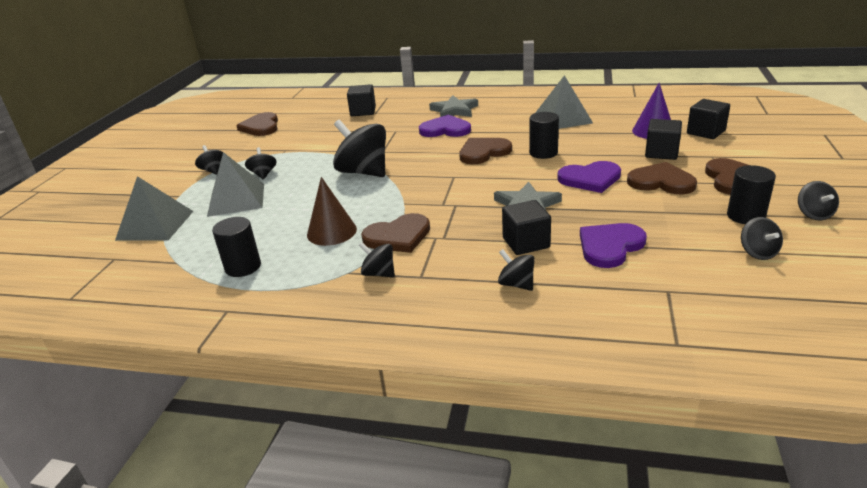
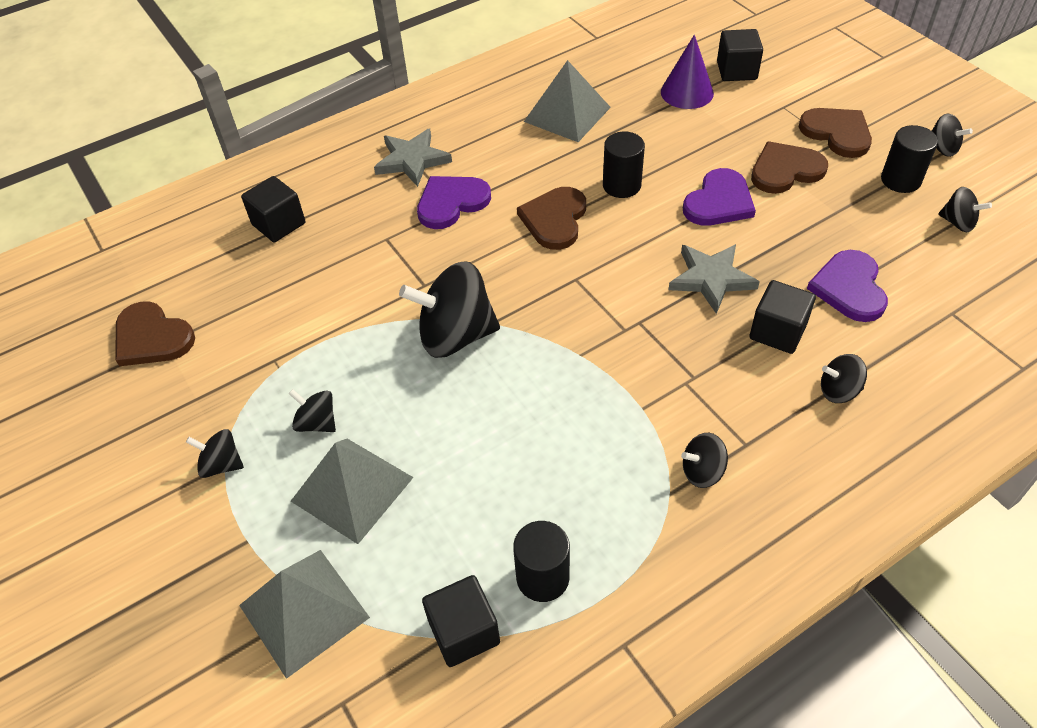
camera: 45 degrees left, 20 degrees up
brown cone [307,177,357,246] -> none
brown heart [361,213,430,253] -> none
black cube [645,119,682,160] -> black cube moved to [422,575,500,667]

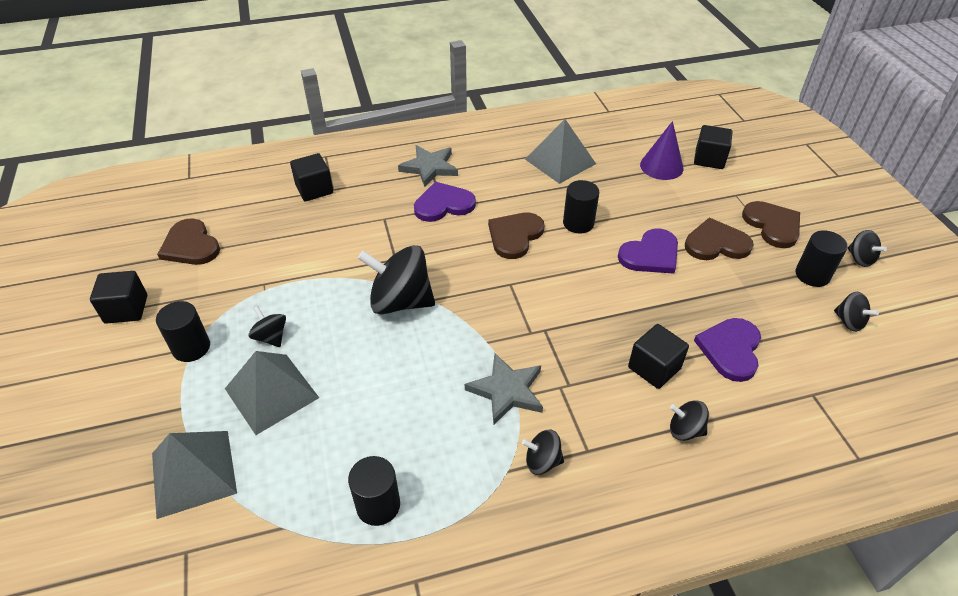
camera: 15 degrees right, 5 degrees down
black spinning top [186,429,244,478] -> black cylinder [156,301,210,362]
black cube [422,575,500,667] -> black cube moved to [90,271,147,324]
grey star [669,244,760,314] -> grey star moved to [465,353,543,425]

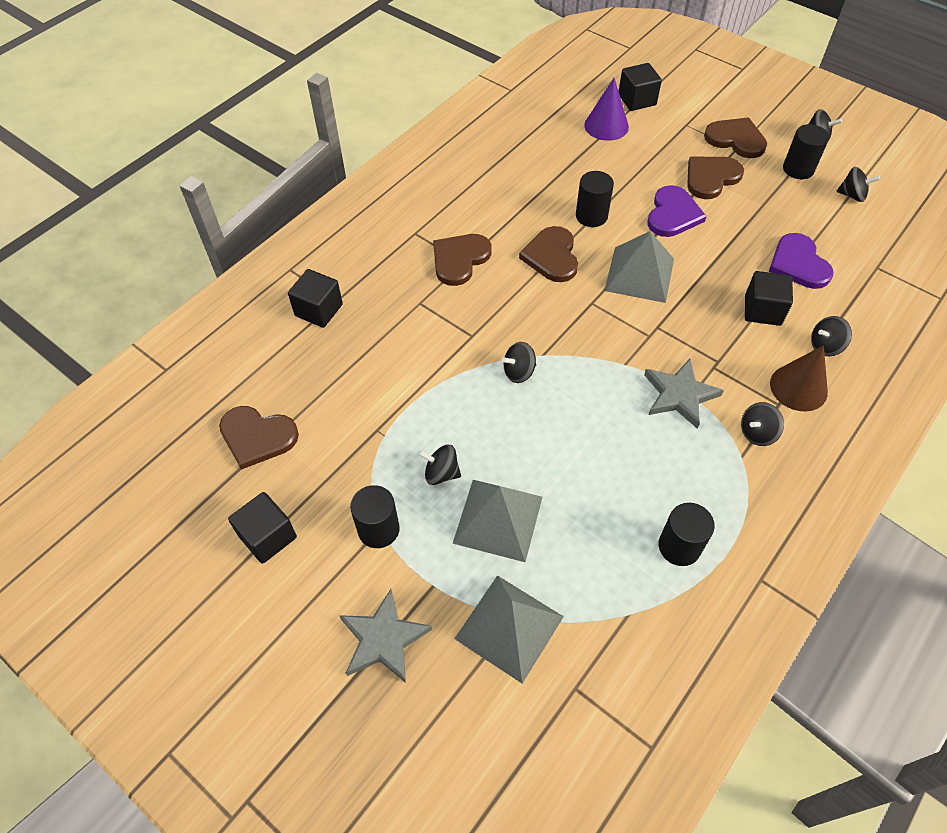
camera: 35 degrees left, 10 degrees up
black spinning top [358,245,435,314] -> black spinning top [502,342,536,383], size x0.49
grey star [398,145,458,187] -> grey star moved to [339,589,432,683]
purple heart [414,182,476,222] -> brown heart [433,234,492,286]
grey pyramid [525,119,596,184] -> grey pyramid moved to [604,231,674,303]
none -> brown cone [770,345,828,412]

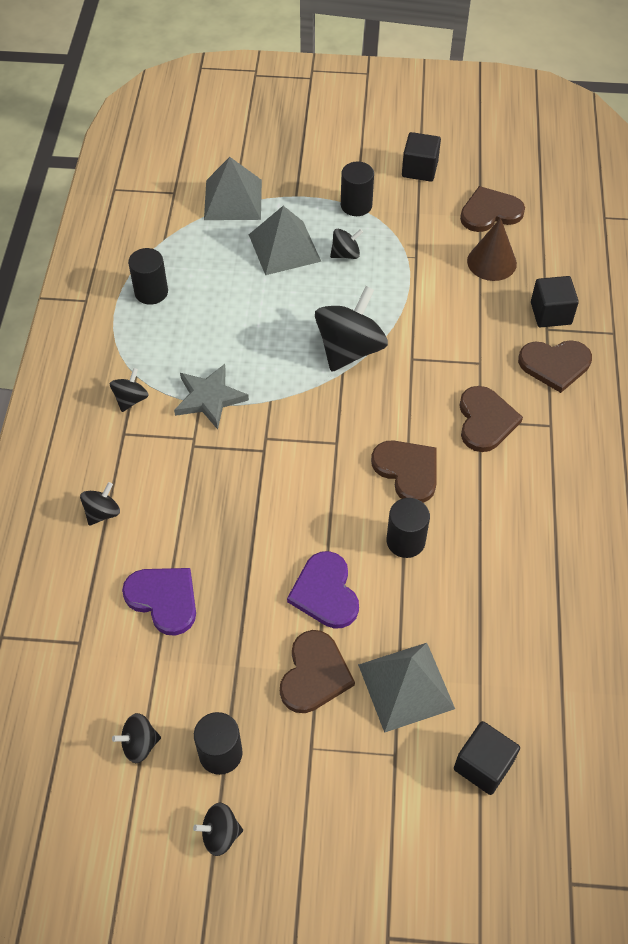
camera: 145 degrees right, 0 degrees up
grey star [339,589,432,683] -> none
black spinning top [502,342,536,383] -> black spinning top [315,286,388,372], size x2.03
purple cone [584,78,629,141] -> none
grey pyramid [604,231,674,303] -> grey pyramid moved to [358,643,455,733]
brown heart [704,117,767,158] -> brown heart moved to [518,340,592,393]
black cube [745,271,793,326] -> none
brown cone [770,345,828,412] -> brown cone moved to [467,218,517,281]

